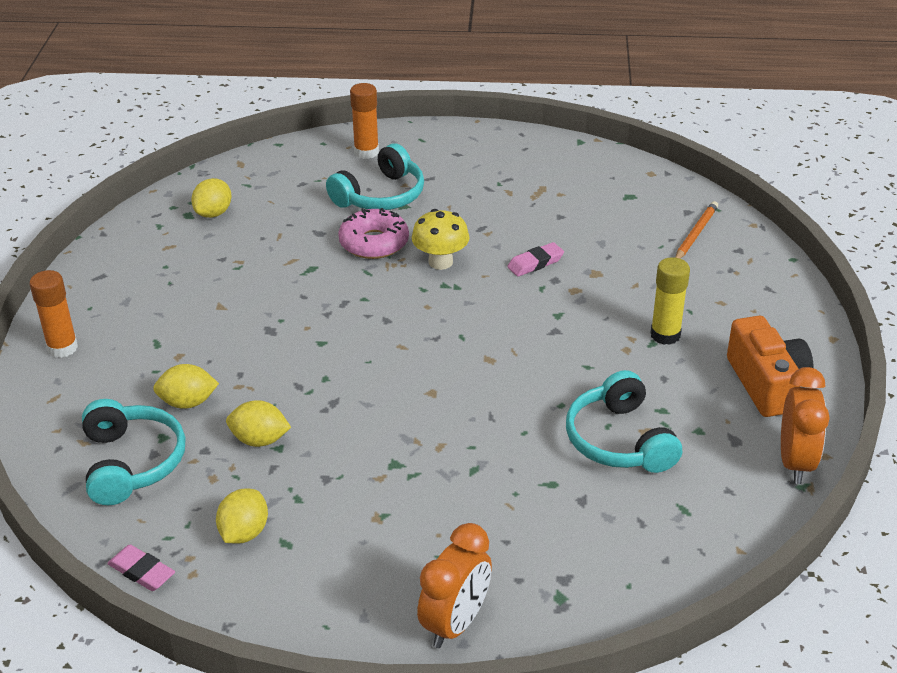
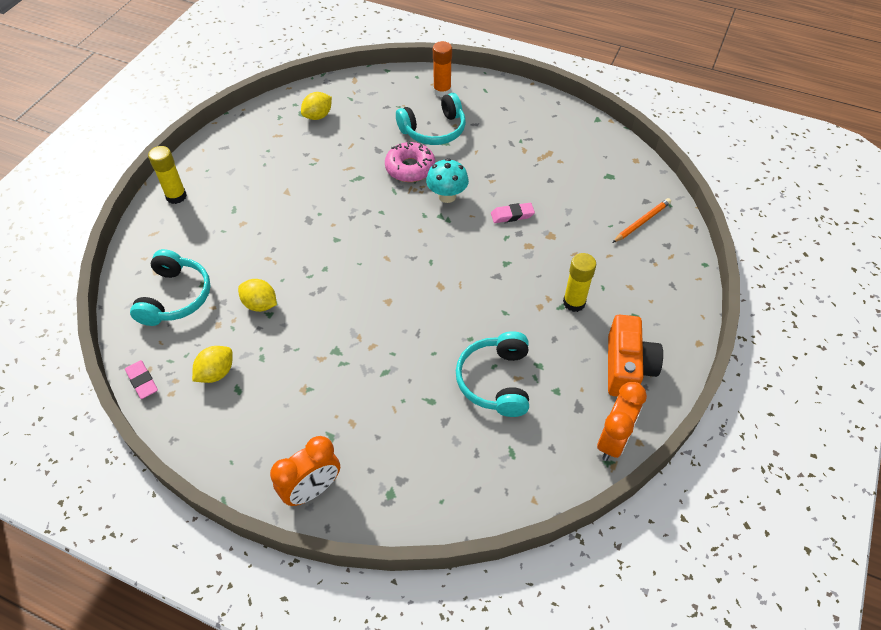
camera: 20 degrees right, 15 degrees up
orange glue stick [29,270,78,358] -> yellow glue stick [148,146,187,204]
yellow lemon [153,364,219,409] -> none
yellow mushroom [412,209,470,270] -> turquoise mushroom [426,158,469,203]

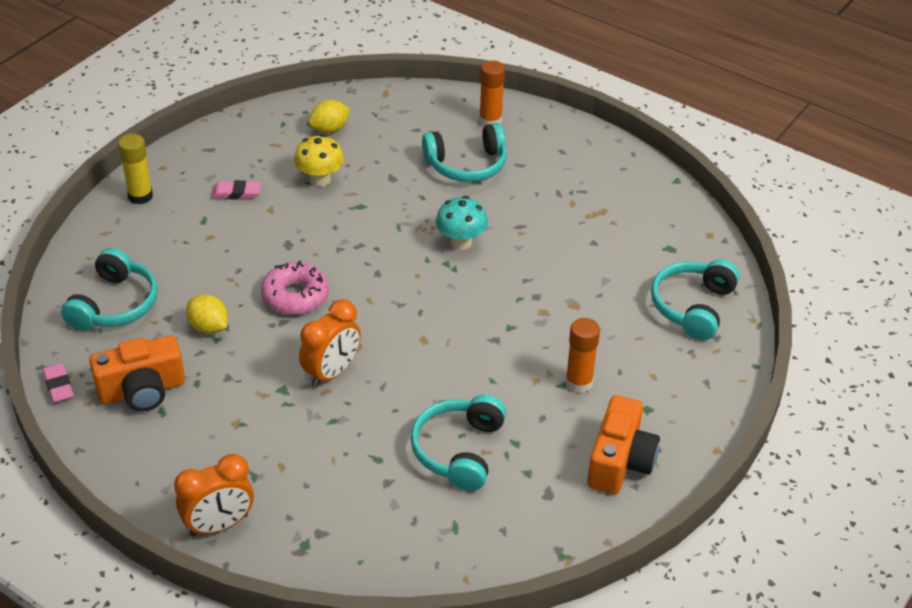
camera: 10 degrees right, 10 degrees down
yellow lemon [192,346,233,383] -> orange camera [89,335,185,411]
pink donut [385,141,435,182] -> pink donut moved to [261,260,329,315]
pink eraser [491,203,535,223] -> pink eraser moved to [211,180,261,199]
yellow glue stick [563,253,596,312] -> orange glue stick [565,318,600,393]
orange clock [597,382,647,461] -> orange clock moved to [299,299,361,388]
orange pencil [612,198,671,243] -> turquoise headphones [651,259,740,340]
none -> yellow mushroom [294,134,344,187]

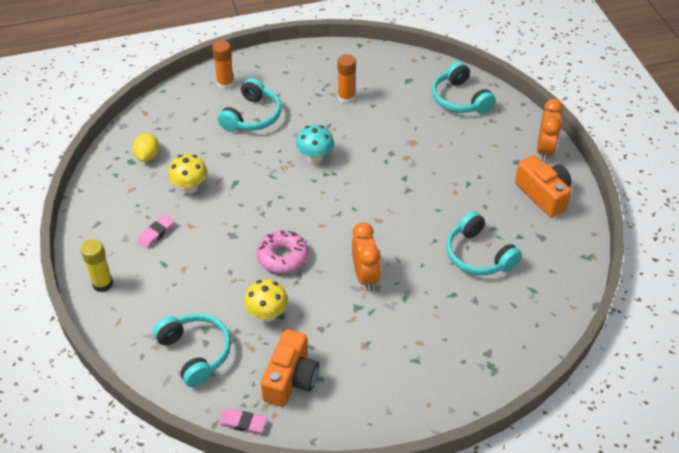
camera: 50 degrees left, 5 degrees up
orange clock [174,454,254,537] -> orange clock moved to [537,99,563,162]
yellow lemon [186,295,228,334] -> yellow mushroom [244,279,288,322]
orange glue stick [565,318,600,393] -> orange glue stick moved to [338,54,356,104]

